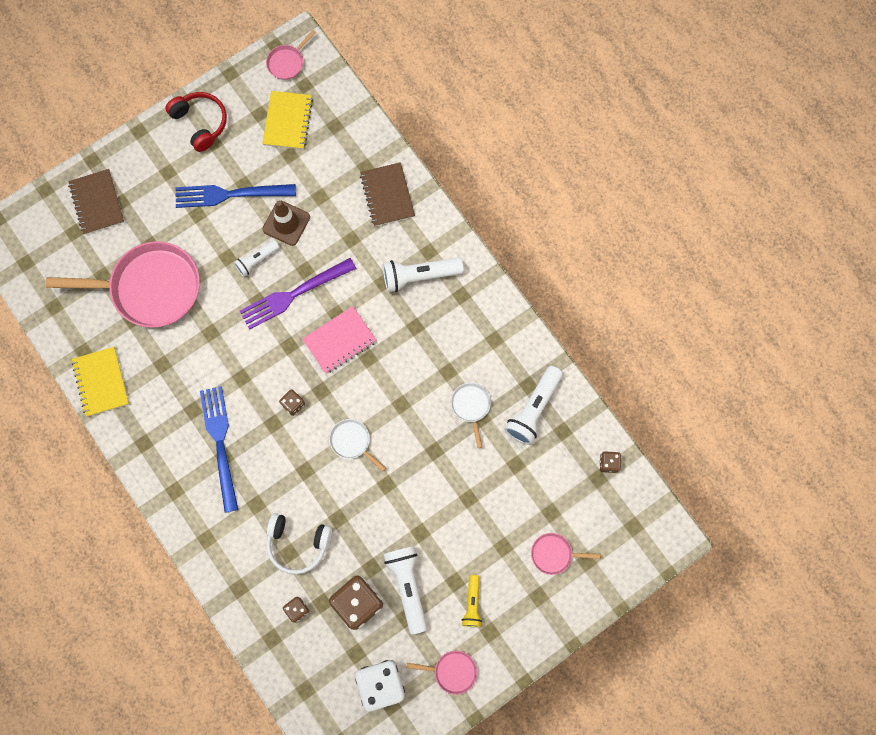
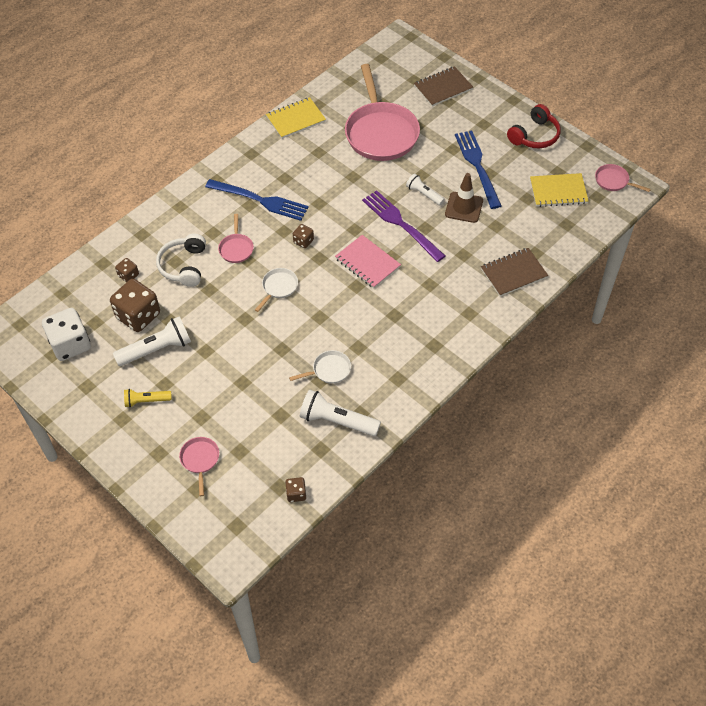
camera: 80 degrees right, 20 degrees down
blue fork [200,386,238,513] -> blue fork turned 45 degrees clockwise [205,179,309,221]
white flashlight [383,258,464,292] -> none
pink pan [406,651,477,695] -> pink pan moved to [218,214,254,263]

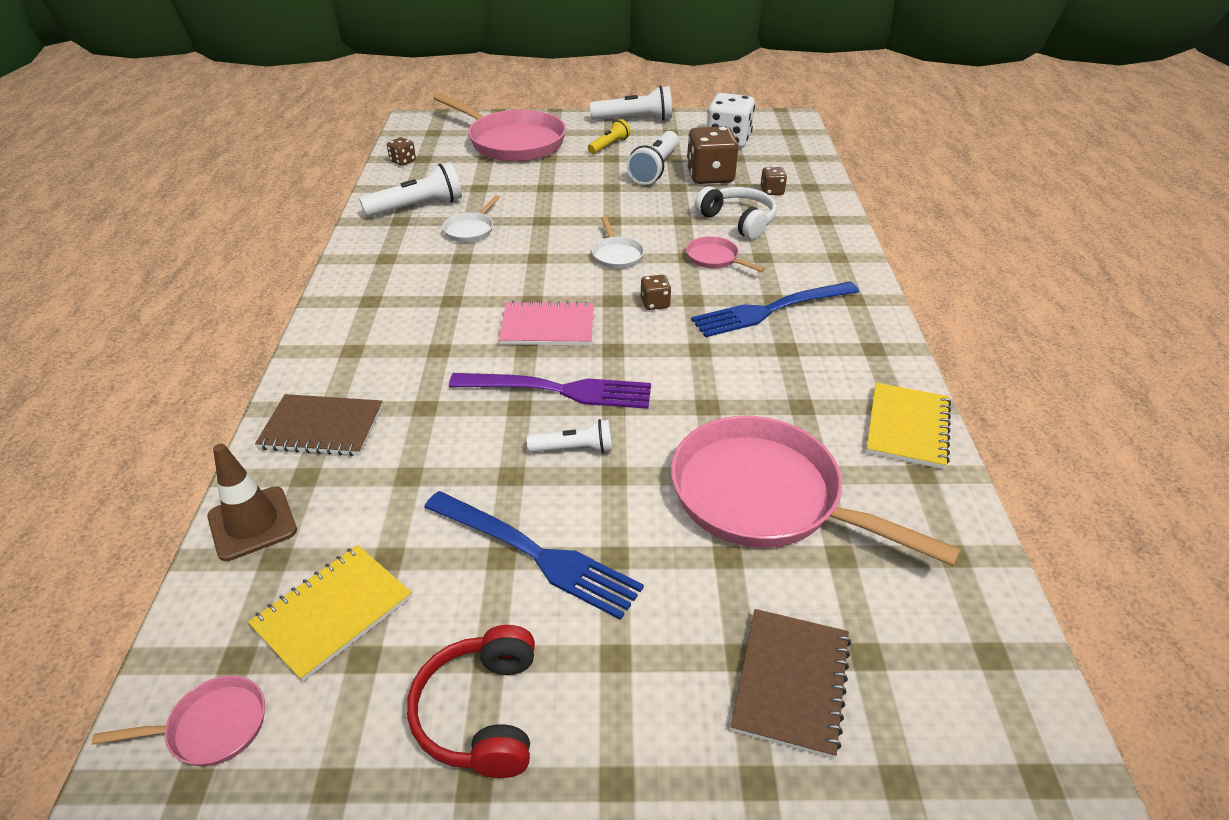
camera: 135 degrees right, 15 degrees down
pink pan [179,437,219,496] -> pink pan [434,93,566,162], size x2.28
brown traffic cone [445,173,483,223] -> brown traffic cone moved to [207,443,297,561]
brown notebook [481,248,548,296] -> brown notebook turned 75 degrees clockwise [255,394,383,456]
none -> white flashlight [590,86,672,120]

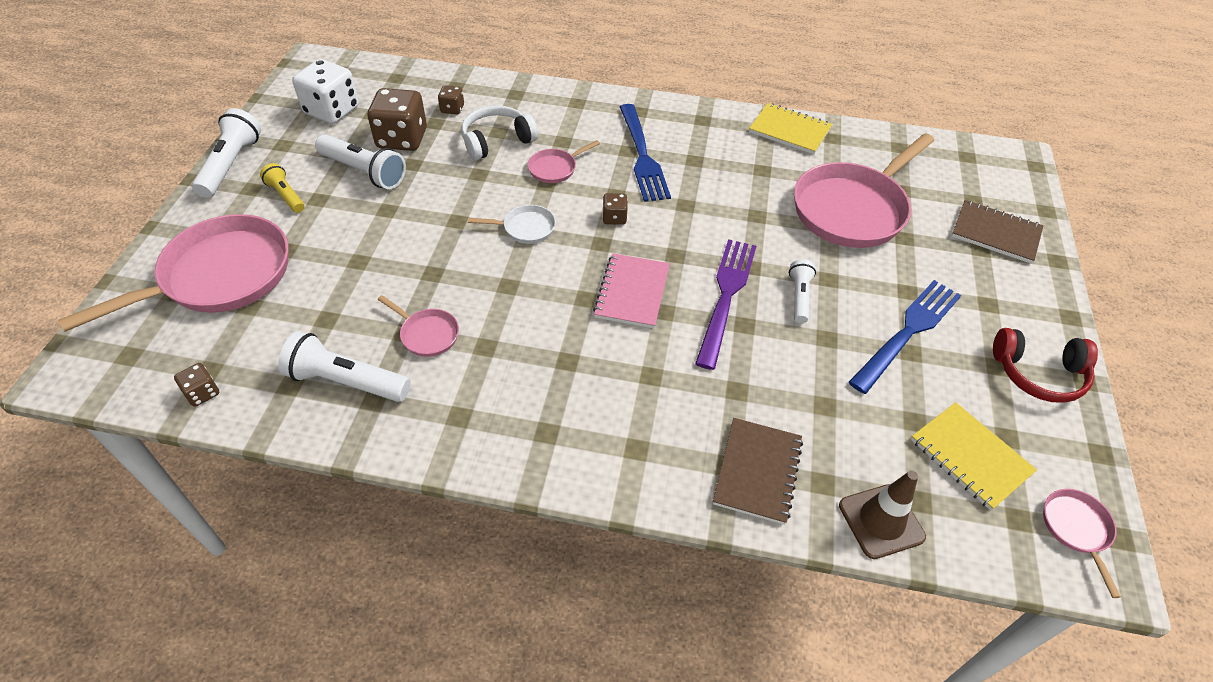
camera: 80 degrees left, 10 degrees up
white flashlight [359,162,462,217] -> white flashlight turned 60 degrees counterclockwise [278,331,411,402]
white pan [443,195,500,242] -> pink pan [378,295,459,357]

